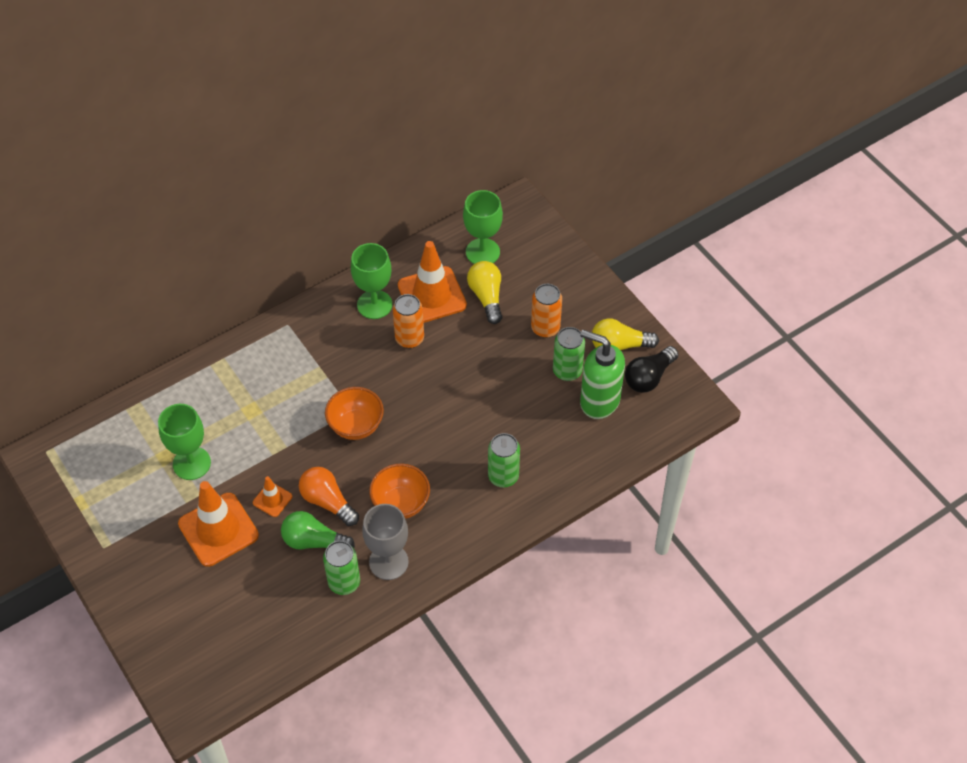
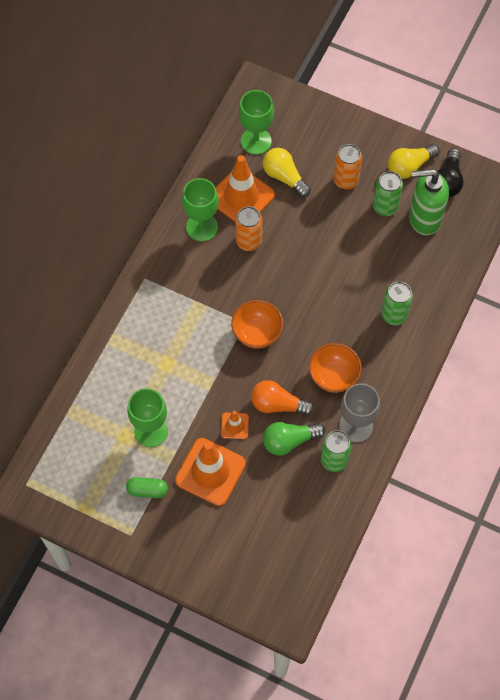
camera: 30 degrees left, 10 degrees up
none -> green capsule [126,477,168,498]

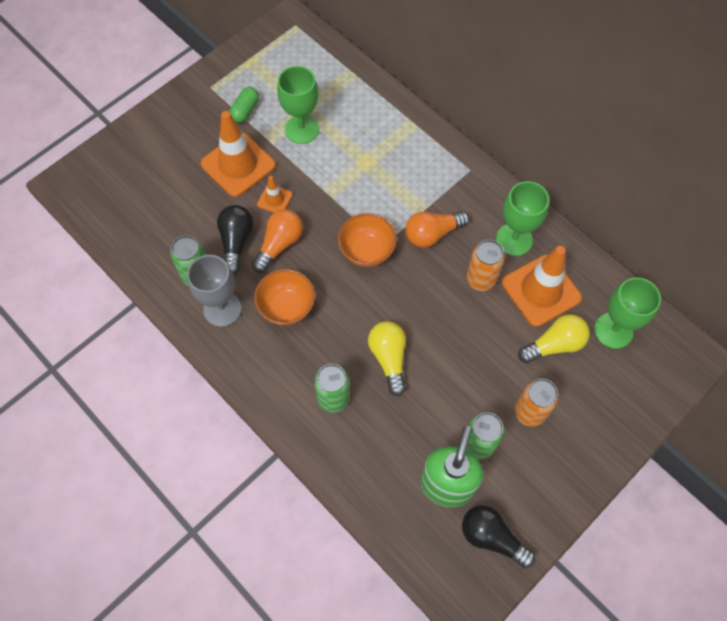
camera: 110 degrees right, 0 degrees up
green light bulb [263,422,325,456] -> black light bulb [217,205,253,275]
yellow light bulb [388,144,439,179] -> yellow light bulb moved to [368,321,406,396]
none -> orange light bulb [405,211,470,248]

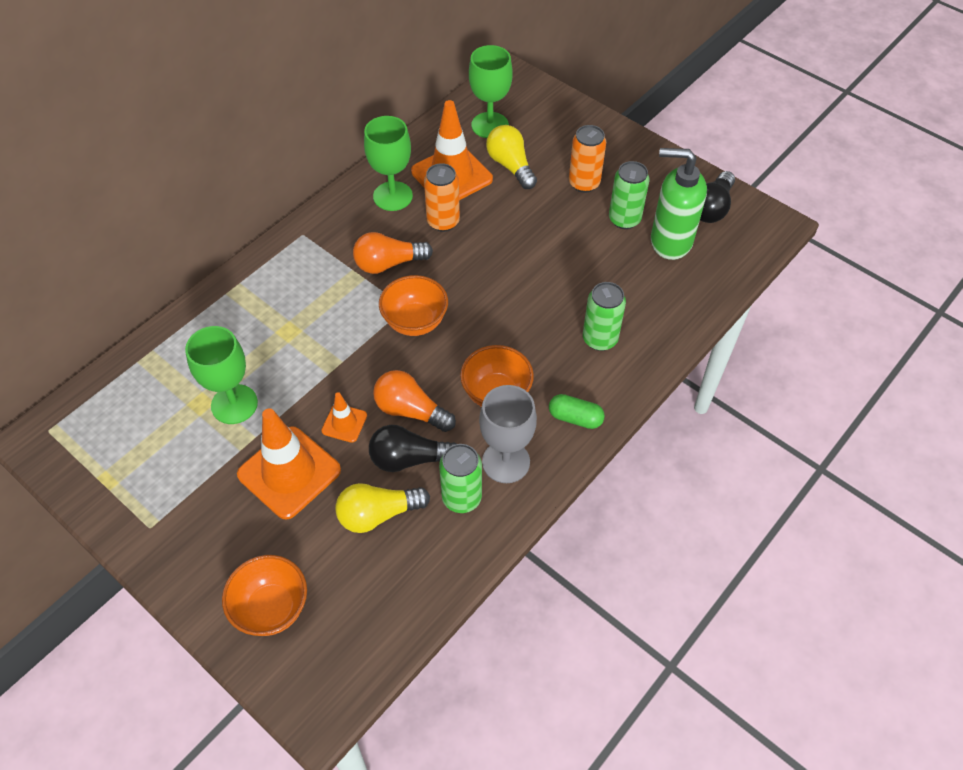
camera: 95 degrees left, 10 degrees down
green capsule [229,87,259,123] -> green capsule moved to [549,394,605,429]
yellow light bulb [368,321,406,396] -> yellow light bulb moved to [335,483,430,533]
orange light bulb [405,211,470,248] -> orange light bulb turned 105 degrees clockwise [353,232,433,274]
none -> orange bowl [222,555,307,636]

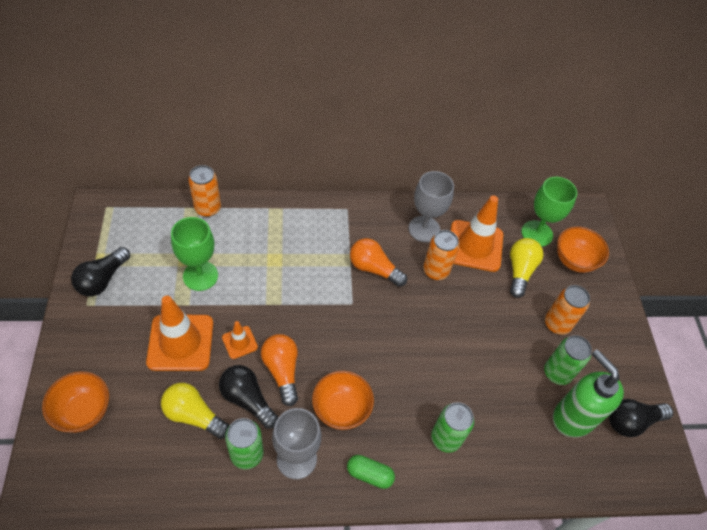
camera: 40 degrees right, 0 degrees up
green goblet [364,116,413,211] -> grey goblet [409,171,454,242]
orange bowl [379,275,448,336] -> orange bowl moved to [557,226,609,273]
green capsule [549,394,605,429] -> green capsule turned 45 degrees counterclockwise [347,455,395,489]
none -> black light bulb [71,247,130,296]
none -> orange can [188,165,221,217]

